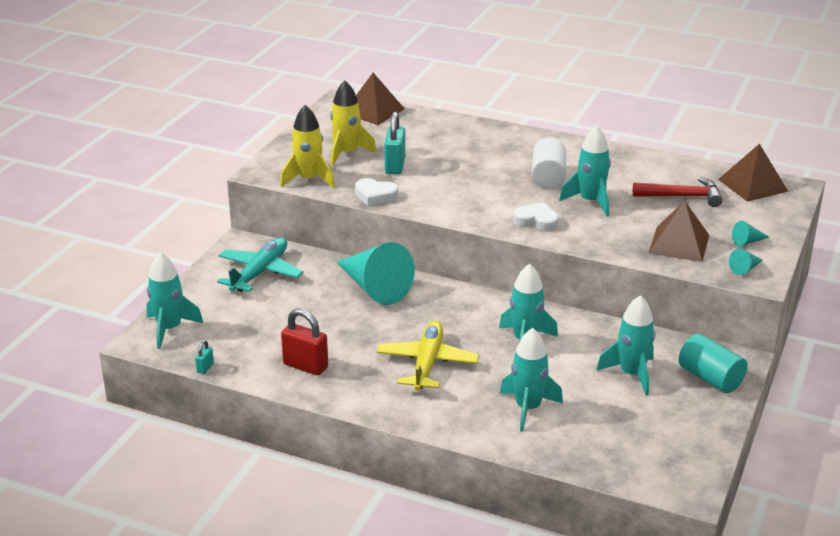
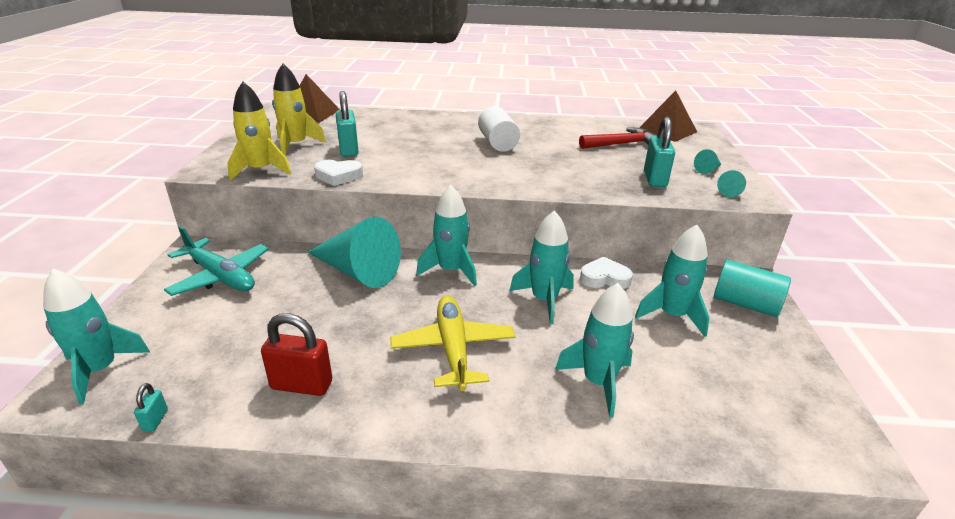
camera: 20 degrees left, 0 degrees up
turquoise plane [217,237,303,292] -> turquoise plane turned 120 degrees clockwise [164,226,269,296]
white heart [513,202,559,232] -> white heart moved to [580,256,633,289]
turquoise rocket [559,126,611,216] -> turquoise rocket moved to [416,185,477,286]
brown pyramid [649,201,709,262] -> turquoise padlock [644,117,675,187]

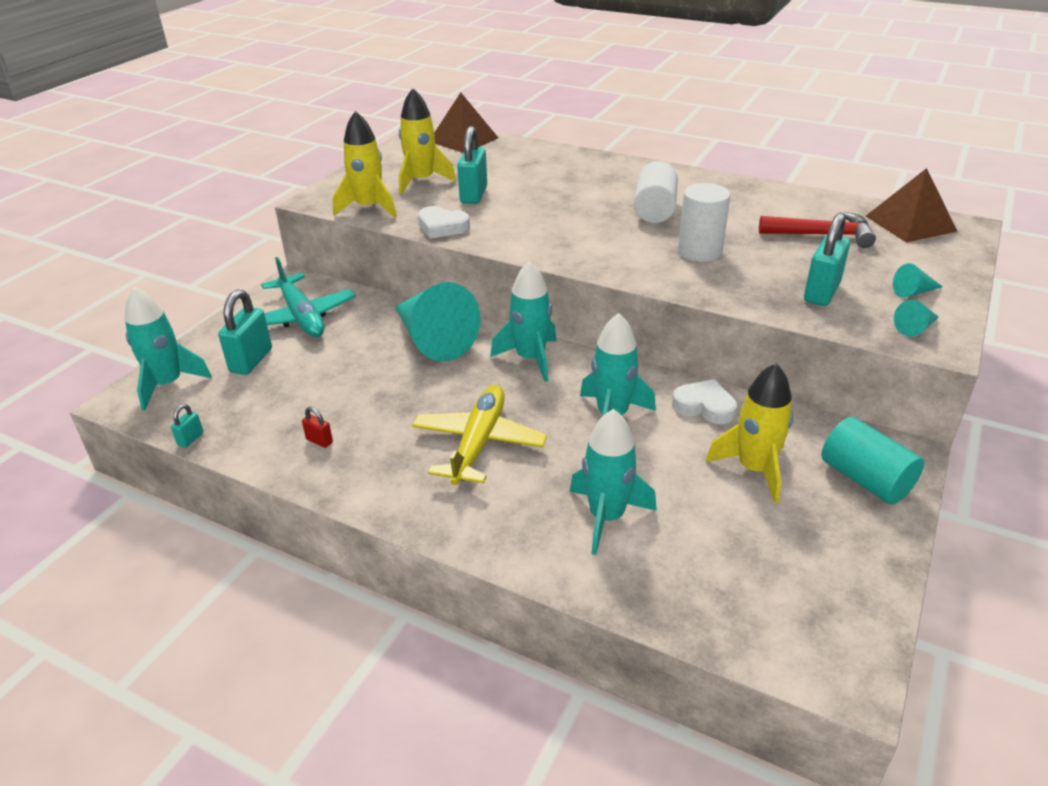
camera: 25 degrees right, 5 degrees up
red padlock [261,313,332,396] -> red padlock [302,407,333,448], size x0.48
turquoise rocket [635,225,710,337] -> yellow rocket [705,363,793,503]
none -> turquoise padlock [218,289,272,375]
none -> white cylinder [678,183,730,262]

